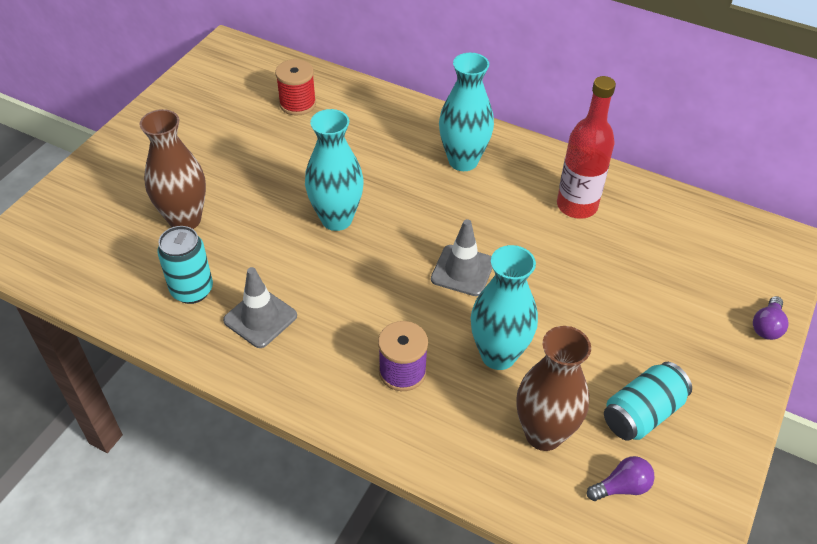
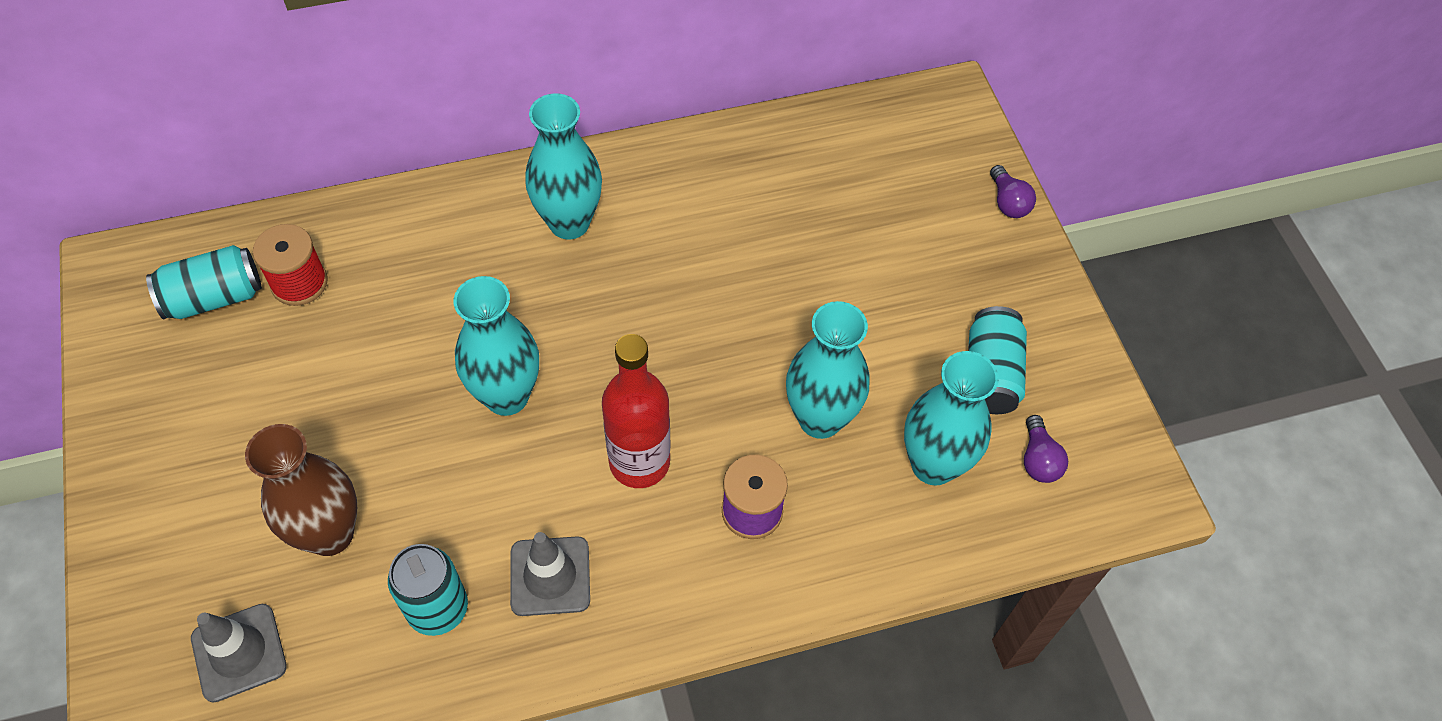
camera: 45 degrees left, 10 degrees up
grey traffic cone [431,219,493,296] -> grey traffic cone moved to [191,604,287,703]
brown vase [516,326,591,451] -> turquoise vase [904,351,999,485]
red bottle [557,76,616,219] -> red bottle moved to [602,334,670,488]
purple light bulb [587,456,655,501] -> purple light bulb turned 150 degrees clockwise [1024,415,1068,483]
none -> turquoise can [146,245,262,320]

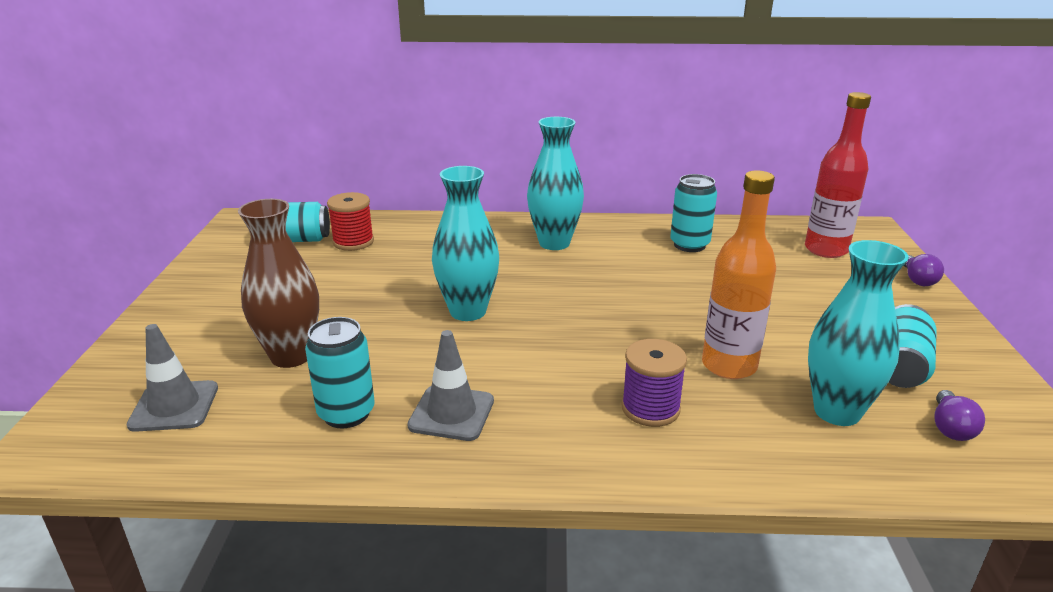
camera: 20 degrees right, 30 degrees down
red bottle [602,334,670,488] -> red bottle moved to [805,92,871,258]
turquoise vase [786,301,870,439] -> orange bottle [702,170,776,379]
none -> turquoise can [670,174,717,252]

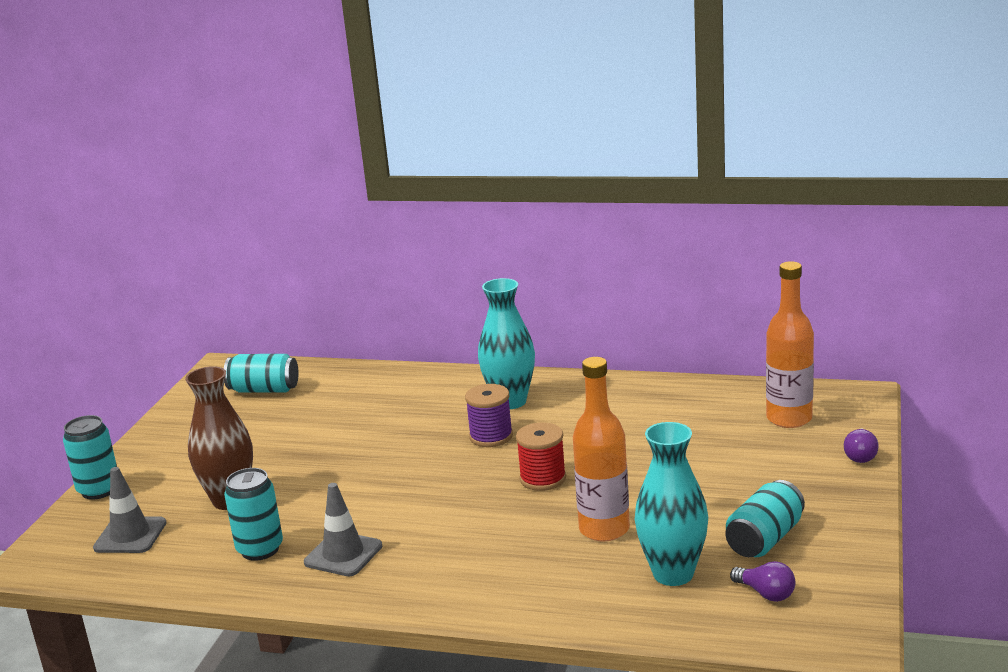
camera: 15 degrees right, 5 degrees down
red spool [327,192,374,251] -> red spool moved to [516,423,566,491]
turquoise vase [432,166,499,321] -> none
purple spool [621,339,687,427] -> purple spool moved to [465,384,513,447]
turquoise can [670,174,717,252] -> turquoise can moved to [63,415,117,500]
red bottle [805,92,871,258] -> orange bottle [766,261,814,428]
purple light bulb [934,390,985,441] -> purple light bulb turned 75 degrees counterclockwise [730,561,795,602]

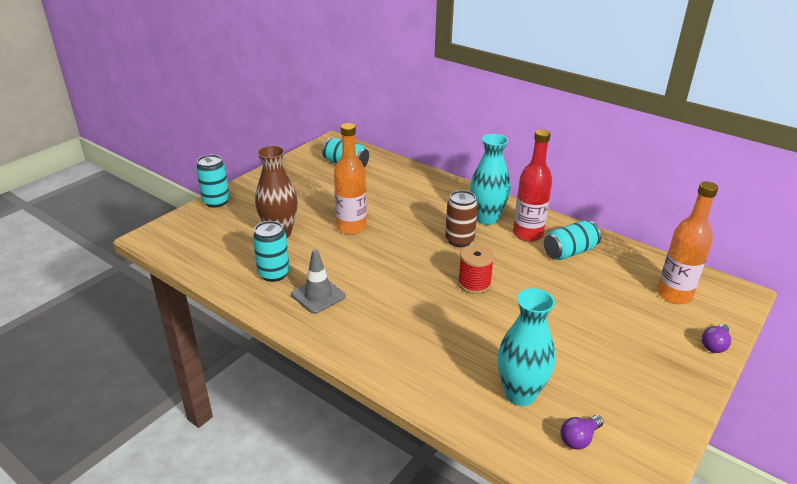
camera: 20 degrees right, 10 degrees up
grey traffic cone [93,467,167,553] -> none
purple spool [465,384,513,447] -> brown can [445,190,478,247]
orange bottle [573,357,630,542] -> orange bottle moved to [334,123,367,235]
turquoise can [725,480,805,557] -> turquoise can moved to [544,221,601,260]
purple light bulb [730,561,795,602] -> purple light bulb turned 75 degrees clockwise [561,415,603,450]
none -> red bottle [513,129,552,242]

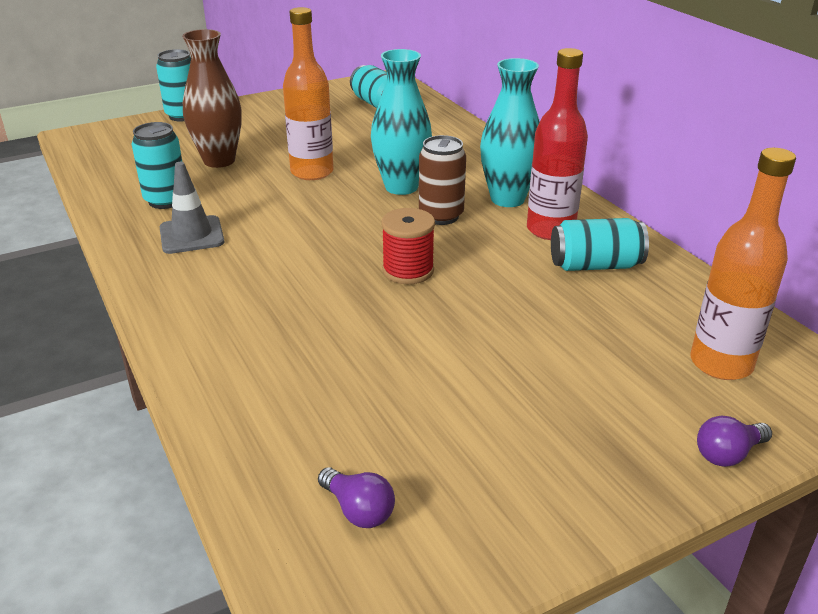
camera: 25 degrees right, 0 degrees up
turquoise vase [498,288,555,406] -> turquoise vase moved to [371,49,432,195]
purple light bulb [561,415,603,450] -> purple light bulb turned 120 degrees counterclockwise [318,468,395,528]

